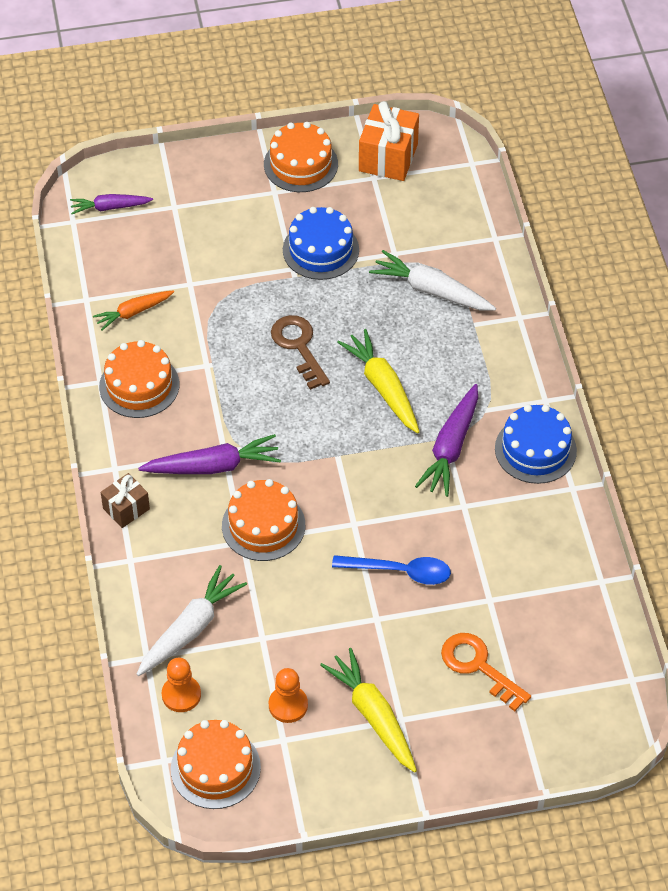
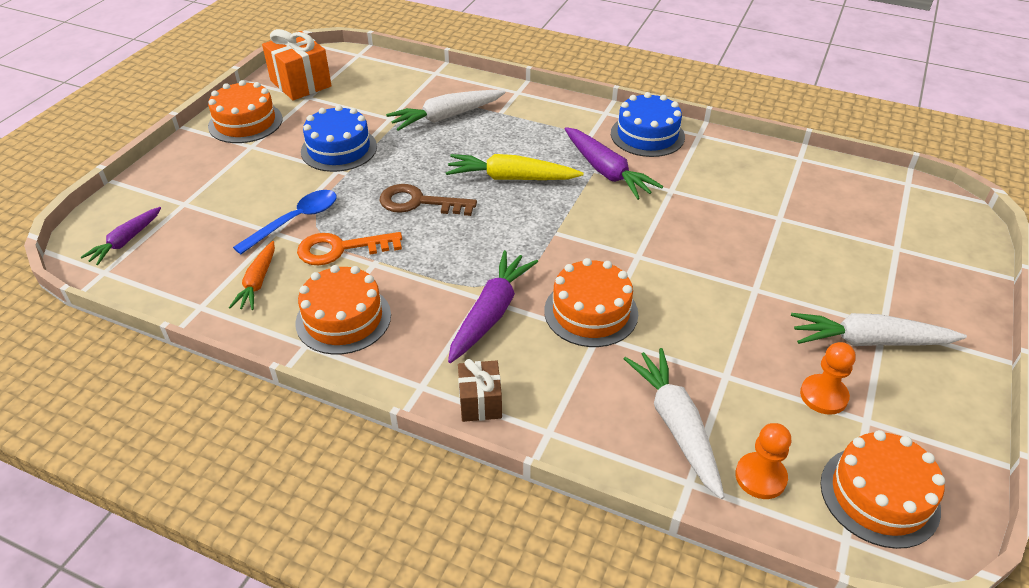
camera: 55 degrees left, 10 degrees down
yellow carrot [320,648,417,773] -> white carrot [791,313,967,346]
blue spoon [332,555,451,585] -> blue spoon moved to [233,190,337,254]
orange key [441,633,531,711] -> orange key moved to [297,232,402,265]

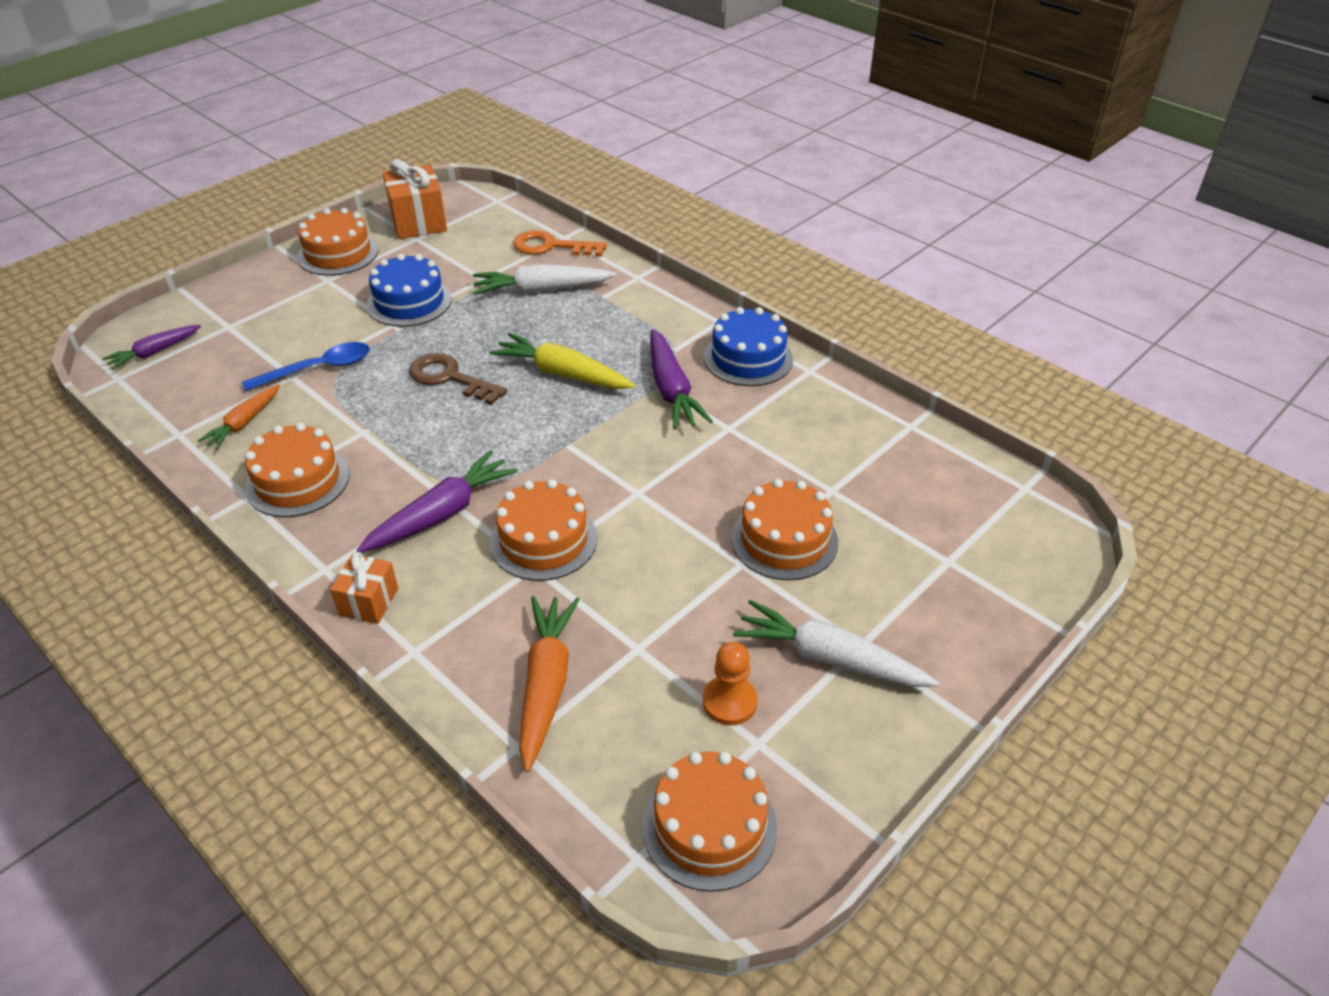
camera: 20 degrees right, 0 degrees up
orange key [297,232,402,265] -> orange key moved to [513,230,607,257]
brown gift [458,359,502,422] -> orange gift [330,552,398,624]
white carrot [624,348,725,499] -> orange carrot [519,596,580,772]
orange pawn [735,423,791,499] -> none
none -> orange cake [731,479,838,580]

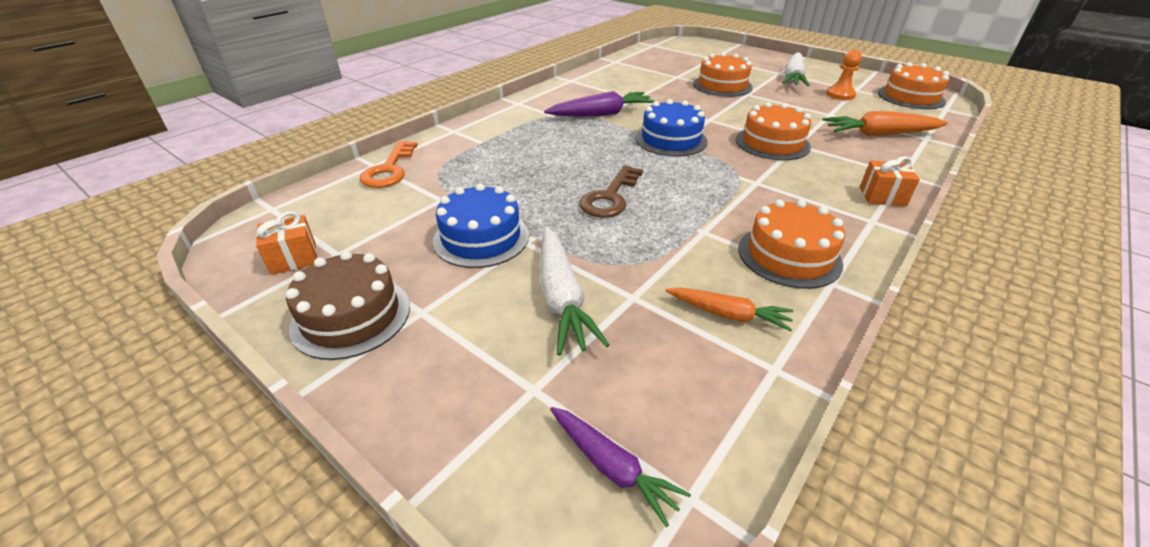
camera: 95 degrees left, 5 degrees down
blue spoon [242,342,370,391] -> none
orange cake [297,208,378,276] -> brown cake [285,251,410,360]
purple carrot [357,450,518,553] -> none
orange gift [383,159,447,239] -> orange gift [256,211,317,275], size x0.60
white carrot [473,264,616,295] -> white carrot moved to [541,227,610,356]
yellow carrot [489,333,635,389] -> none
blue cake [704,307,793,386] -> blue cake moved to [635,99,708,156]

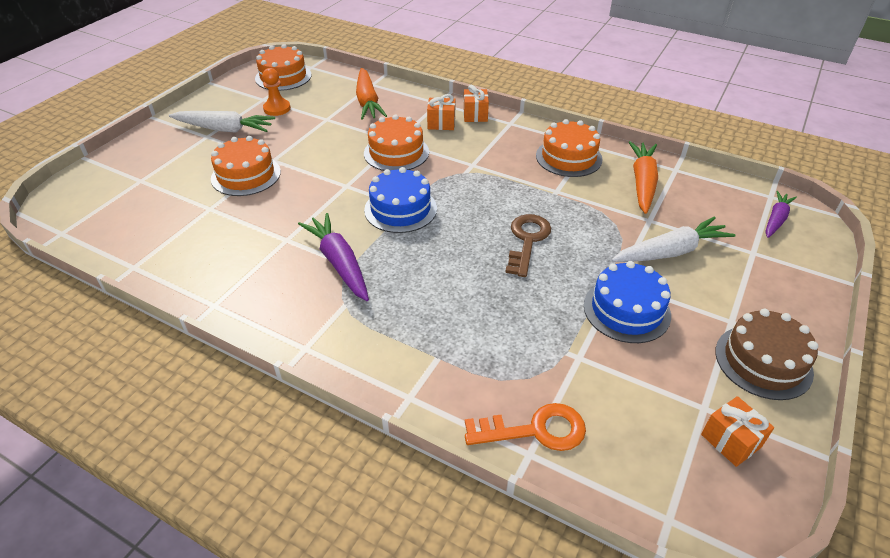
camera: 100 degrees left, 5 degrees up
brown key [579,165,643,218] -> brown key turned 90 degrees counterclockwise [505,214,551,277]
orange carrot [666,287,794,332] -> orange carrot [629,141,658,214], size x1.57
none -> orange gift [427,94,455,130]

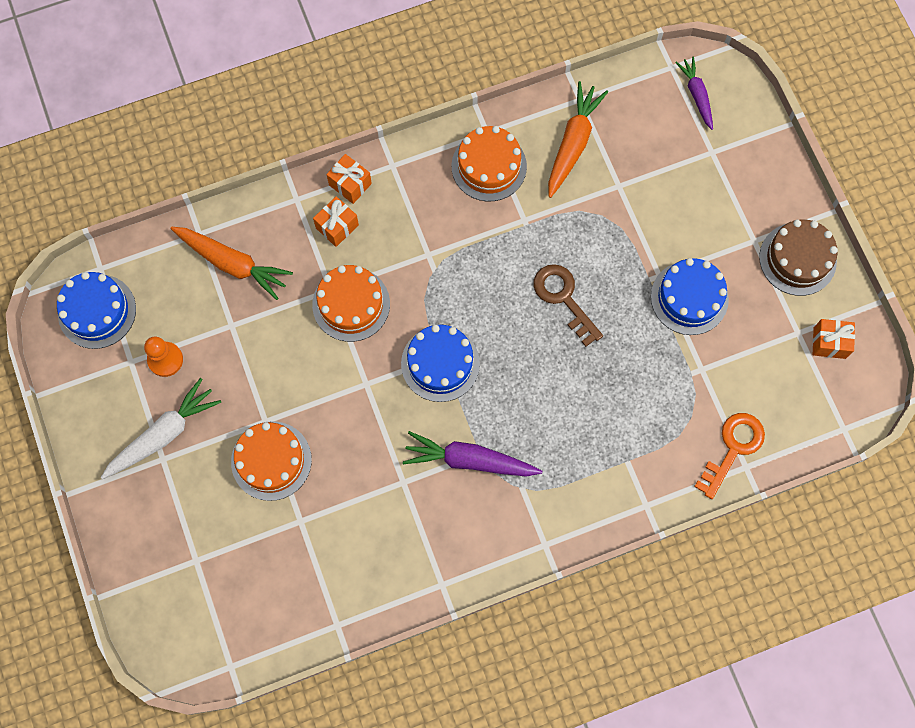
camera: 50 degrees left, 30 degrees up
orange cake [255,44,311,91] -> blue cake [57,272,136,349]
white carrot [611,216,736,262] -> none
orange carrot [629,141,658,214] -> orange carrot turned 60 degrees clockwise [548,81,608,198]

